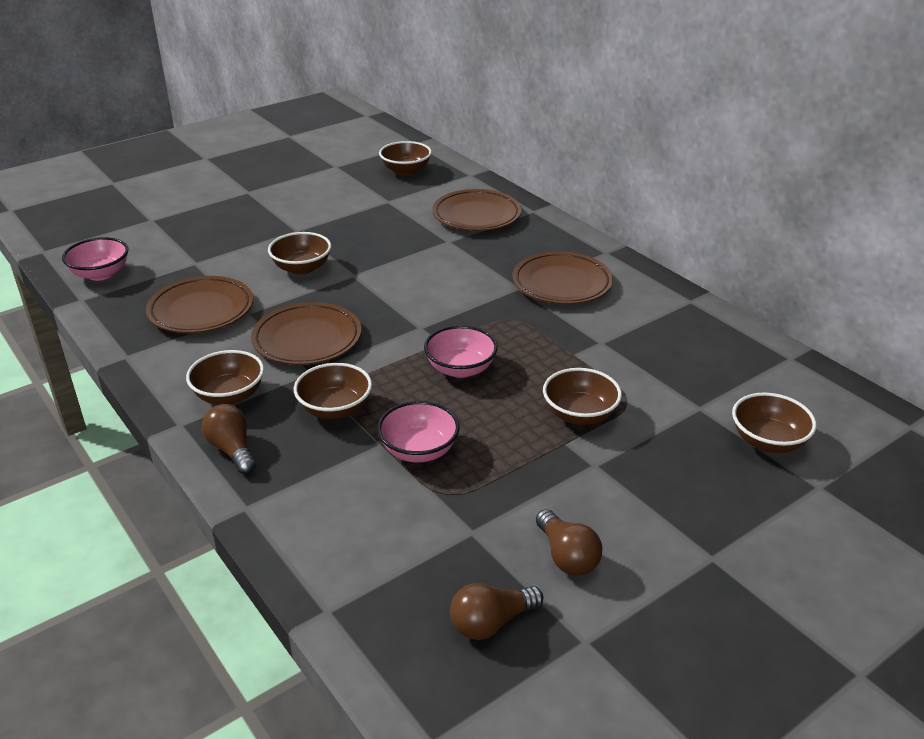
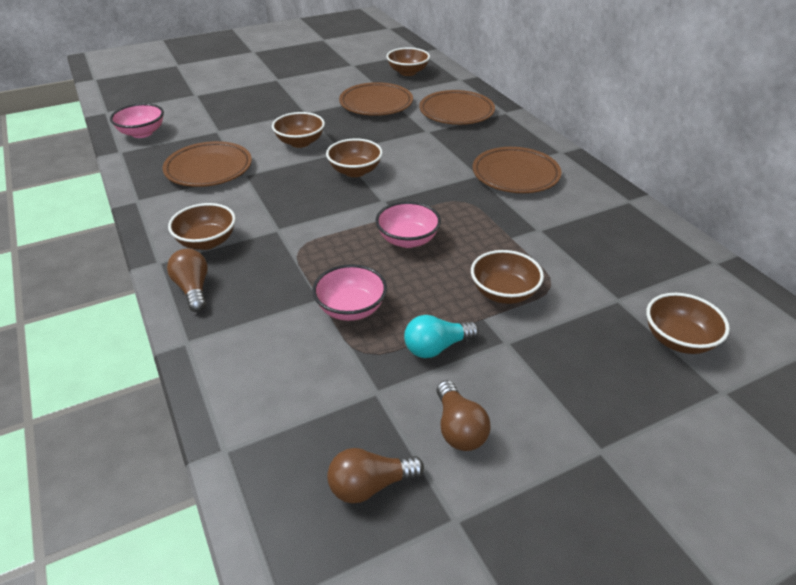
camera: 10 degrees right, 5 degrees up
brown plate [251,302,361,365] -> brown plate moved to [339,82,413,116]
brown bowl [294,363,372,419] -> brown bowl moved to [326,138,383,177]
none -> turquoise light bulb [404,315,479,358]

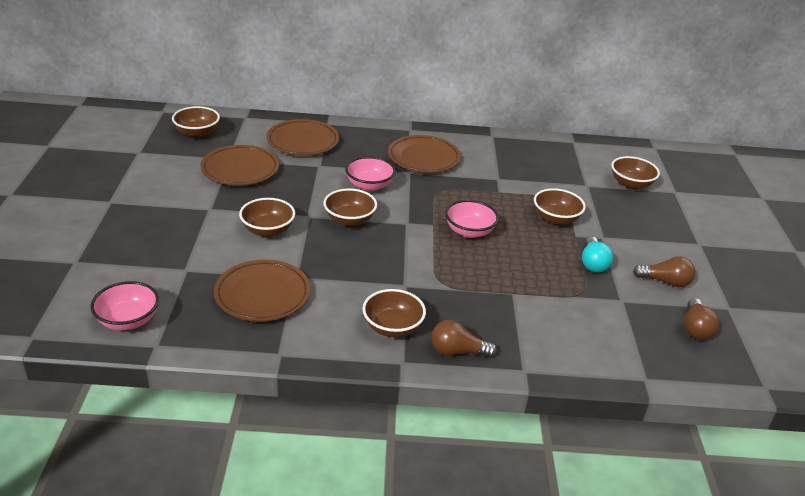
camera: 65 degrees left, 5 degrees down
pink bowl [312,264,387,321] -> pink bowl moved to [345,156,396,191]

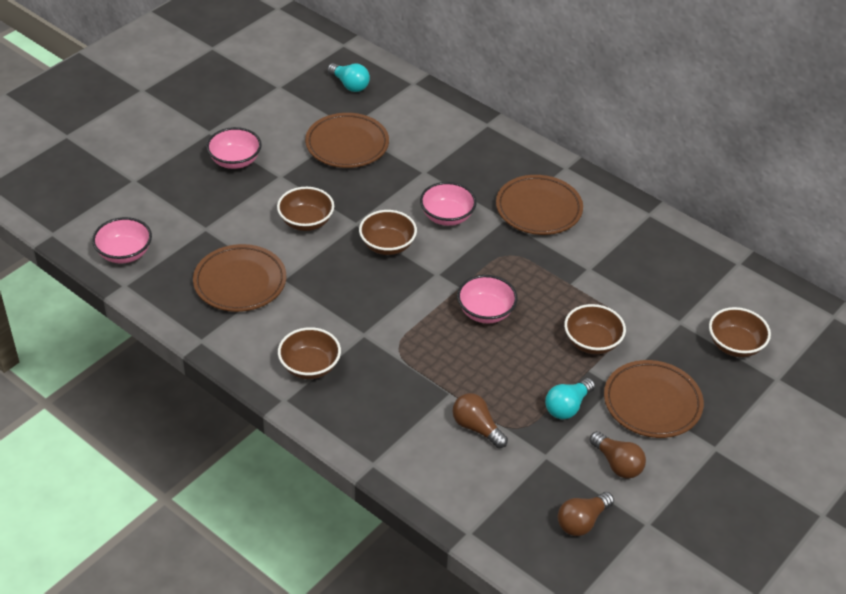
camera: 40 degrees right, 10 degrees up
brown bowl [172,106,220,138] -> turquoise light bulb [327,63,370,92]
brown plate [266,119,339,156] -> brown plate moved to [604,360,704,438]
brown light bulb [431,320,497,358] -> brown light bulb moved to [453,393,508,448]
none -> pink bowl [206,127,262,169]

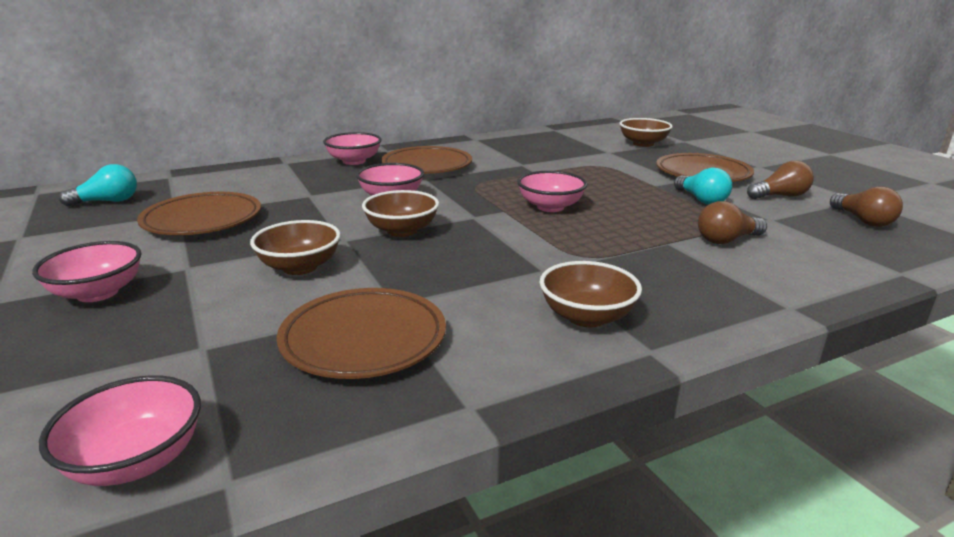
camera: 65 degrees left, 20 degrees down
brown bowl [564,304,626,354] -> none
none -> pink bowl [323,132,382,165]

